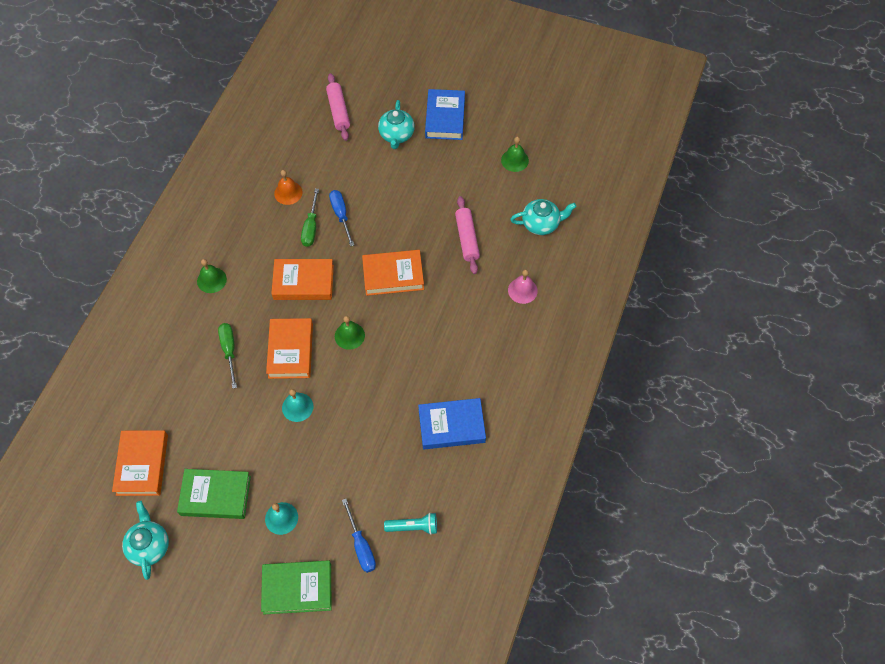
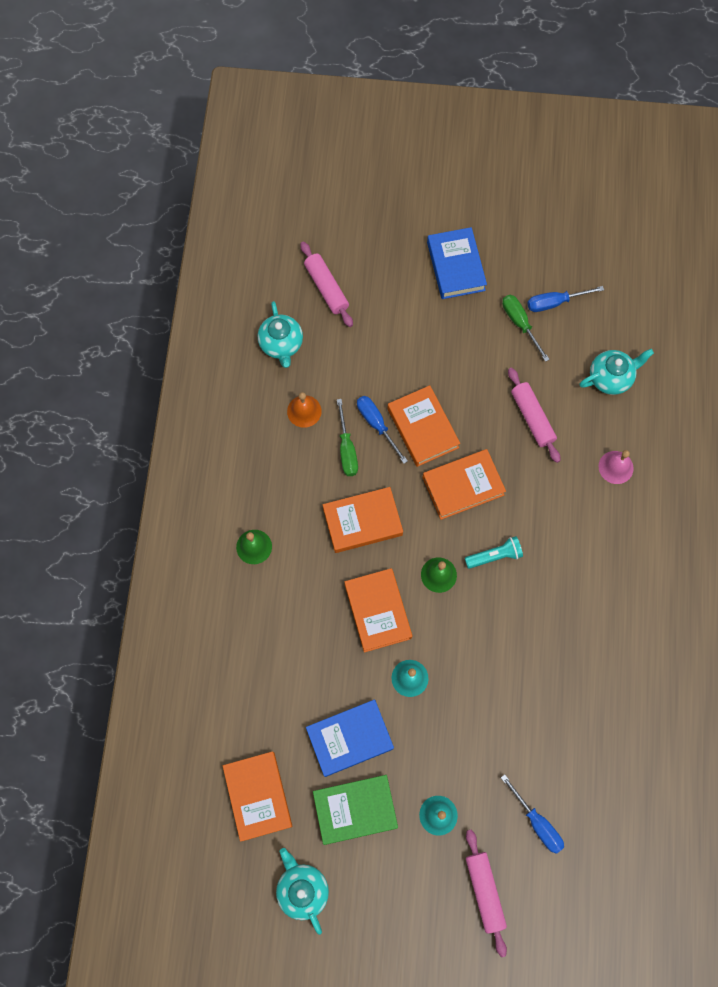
camera: 15 degrees left, 10 degrees up
green screwdriver [218,323,237,389] -> green screwdriver moved to [502,295,550,362]
green book [261,560,332,615] -> pink rolling pin [466,830,507,957]
turquoise teapot [378,100,415,149] -> turquoise teapot moved to [258,301,303,368]
turquoise flashlight [384,513,437,535] -> turquoise flashlight moved to [465,536,523,569]
blue book [418,398,486,449] -> blue book moved to [306,699,394,777]
green bell [501,137,529,172] -> blue screwdriver [527,286,604,312]
none -> orange book [387,385,460,467]

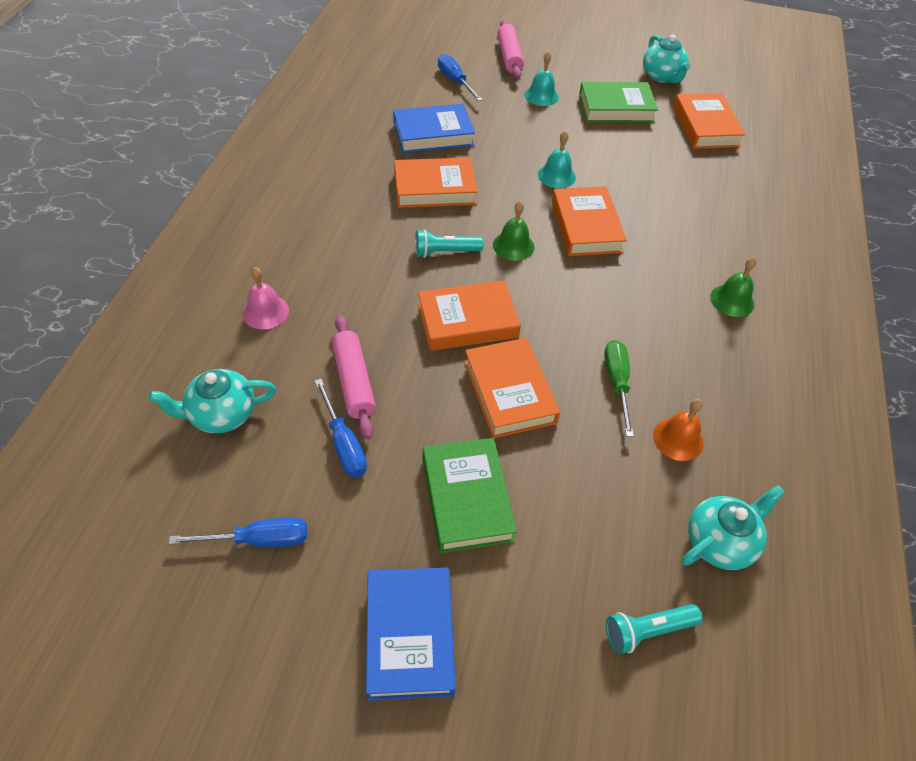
camera: 175 degrees left, 20 degrees down
turquoise teapot [258,301,303,368] -> turquoise teapot turned 60 degrees clockwise [682,485,785,570]
pink rolling pin [300,242,353,327] -> turquoise flashlight [606,604,702,654]
blue book [306,699,394,777] -> blue book moved to [393,104,475,153]
orange book [323,487,403,553] -> orange book moved to [394,157,478,208]
blue screwdriver [357,396,408,464] -> blue screwdriver moved to [315,379,367,477]
green screwdriver [502,295,550,362] -> none
none -> green book [423,438,517,553]

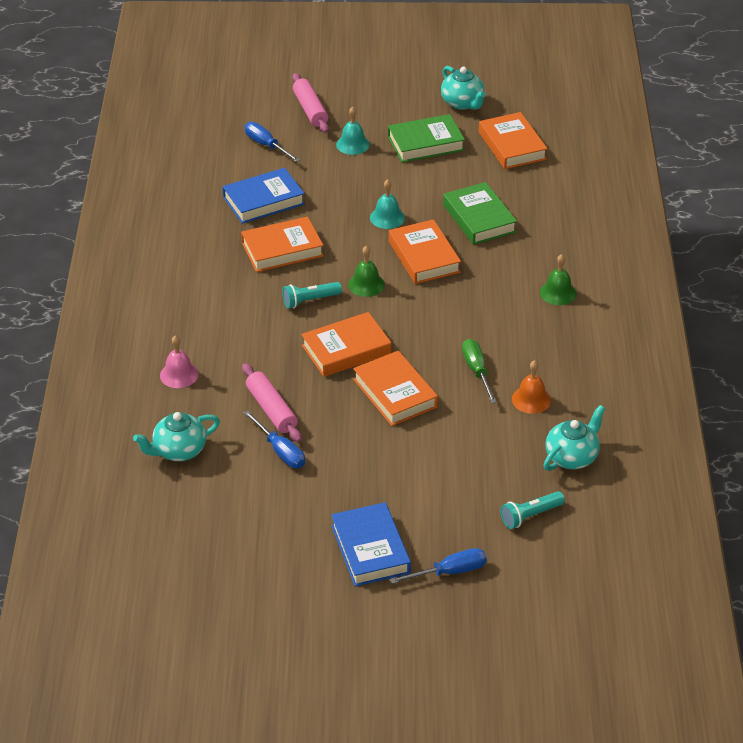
camera: 10 degrees left, 10 degrees down
blue screwdriver [169,517,307,547] -> blue screwdriver moved to [390,548,487,584]
green book [423,438,517,553] -> green book moved to [443,182,517,245]

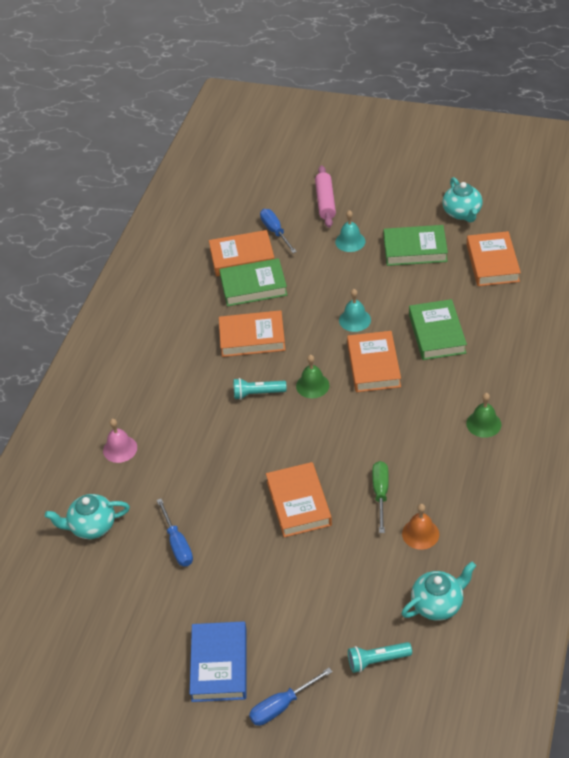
camera: 20 degrees right, 5 degrees up
blue book [223,168,305,224] -> green book [219,258,287,306]
pink rolling pin [242,363,302,442] -> none
orange book [301,312,391,377] -> orange book moved to [209,230,274,276]
blue screwdriver [390,548,487,584] -> blue screwdriver turned 150 degrees clockwise [249,668,332,726]

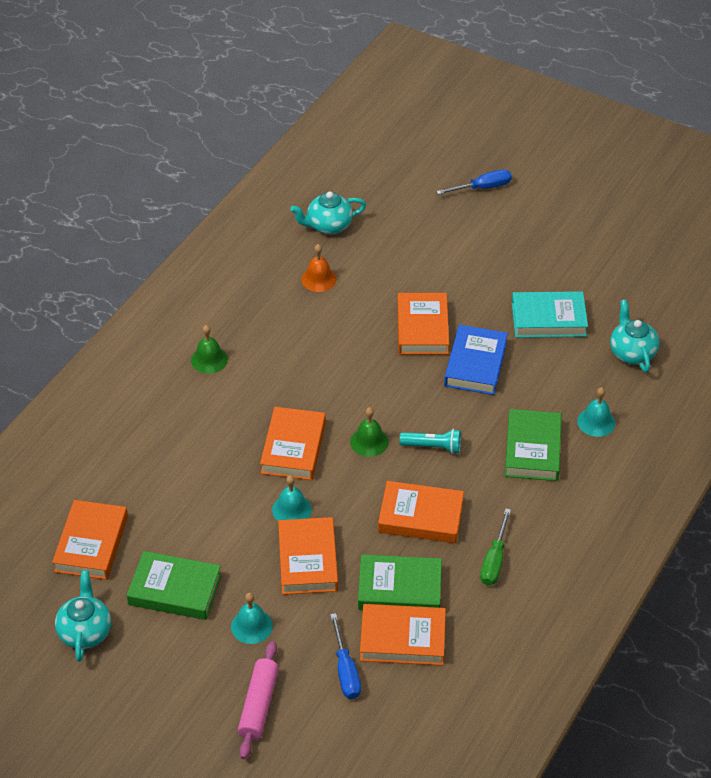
camera: 170 degrees left, 0 degrees up
turquoise teapot [45,494,130,539] -> turquoise teapot turned 105 degrees counterclockwise [610,300,659,372]
pink bell [103,419,137,463] -> turquoise bell [577,387,616,437]
blue screwdriver [157,498,193,566] -> turquoise book [512,291,588,338]
blue book [189,621,247,702] -> blue book moved to [444,325,508,395]
turquoise flashlight [348,642,412,673] -> none
green screwdriver [372,461,389,533] -> green screwdriver moved to [480,508,511,586]
green book [409,299,467,360] -> green book moved to [505,409,562,481]
none -> orange book [278,517,338,595]

